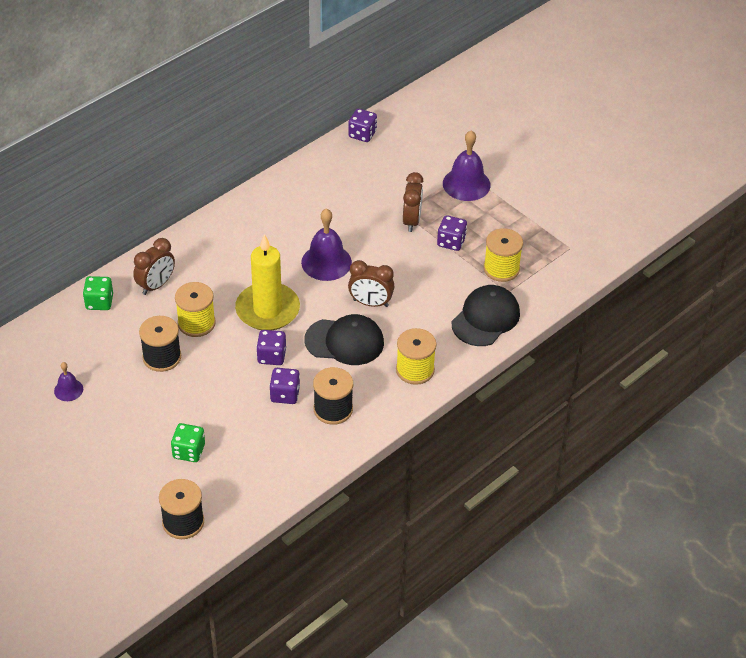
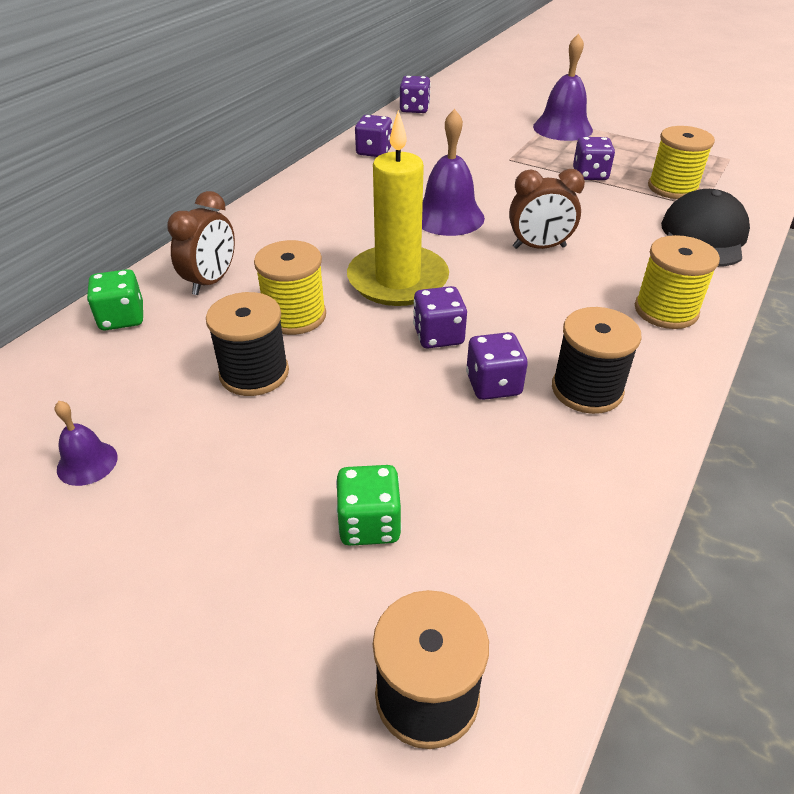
camera: 15 degrees left, 5 degrees down
black cap [305,314,384,365] -> none
brown clock [403,172,424,232] -> none
none -> purple dice [355,115,392,157]

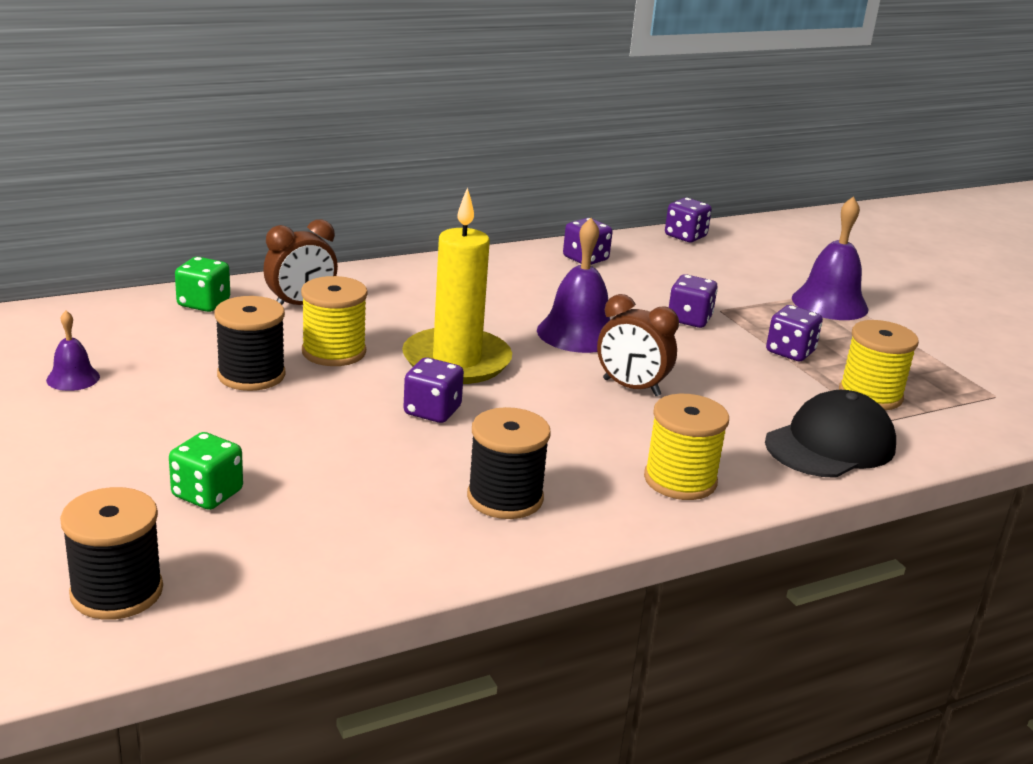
camera: 30 degrees right, 15 degrees down
purple dice [466,332,528,400] -> purple dice moved to [669,274,718,328]

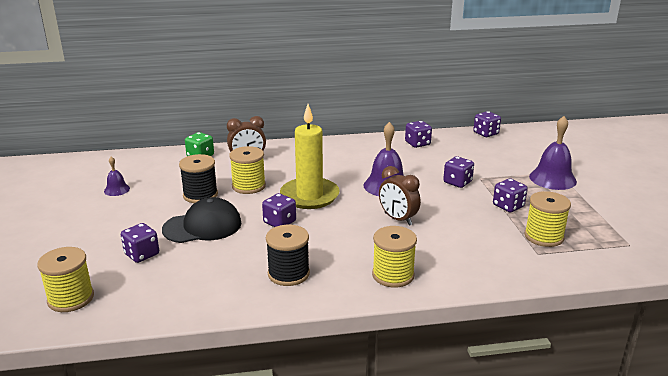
camera: 20 degrees right, 0 degrees up
black spool [60,487,163,620] -> yellow spool [37,247,94,312]
green dice [169,432,243,510] -> purple dice [121,223,159,263]
black cap [765,390,896,478] -> black cap moved to [162,197,242,243]

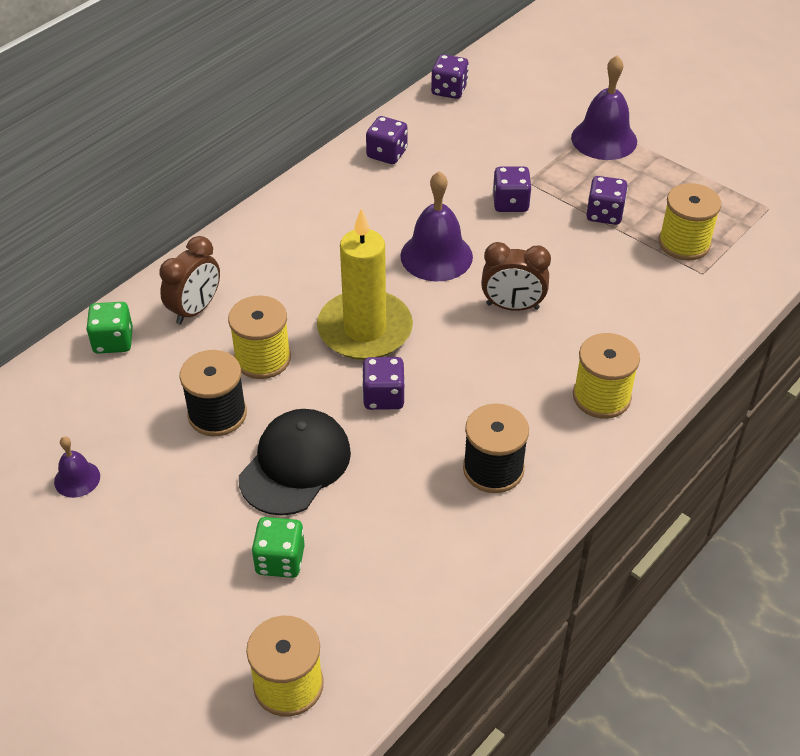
camera: 40 degrees left, 20 degrees up
purple dice [121,223,159,263] -> green dice [252,517,305,578]

